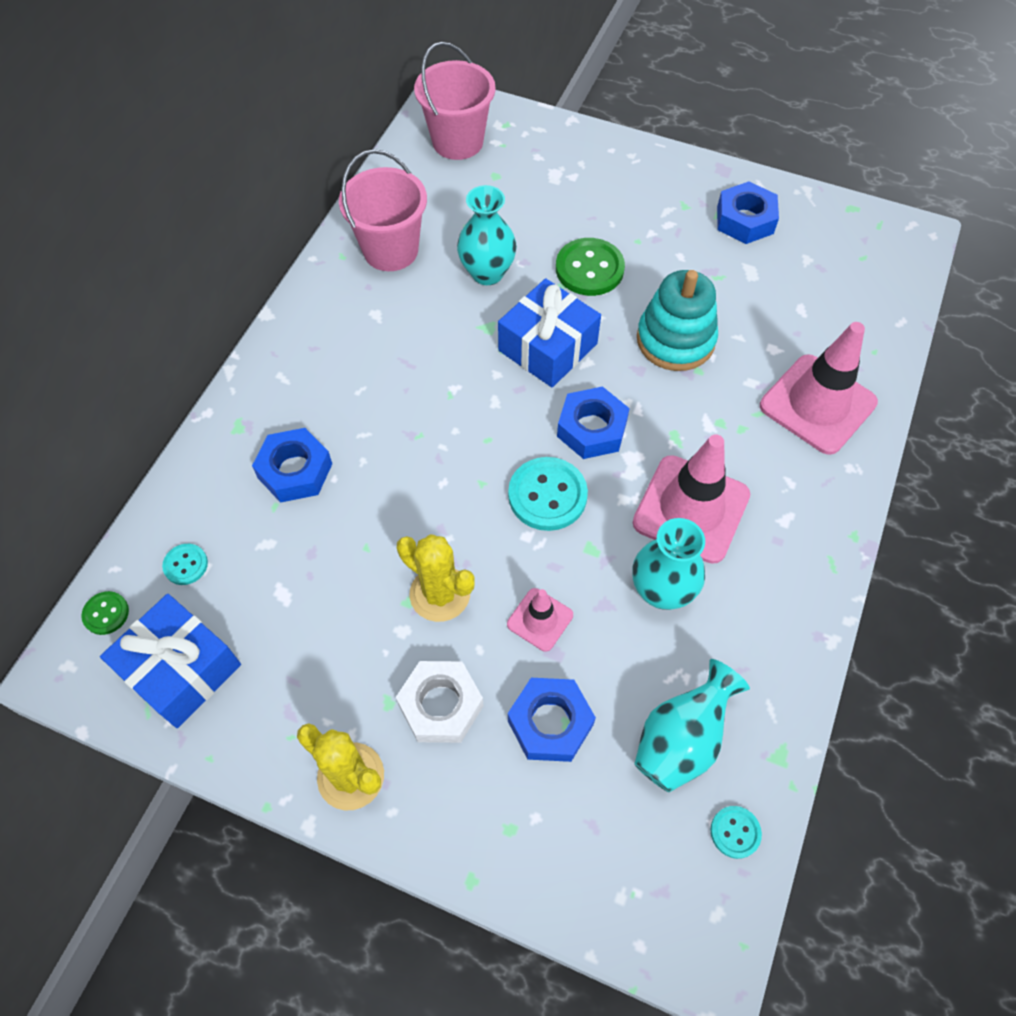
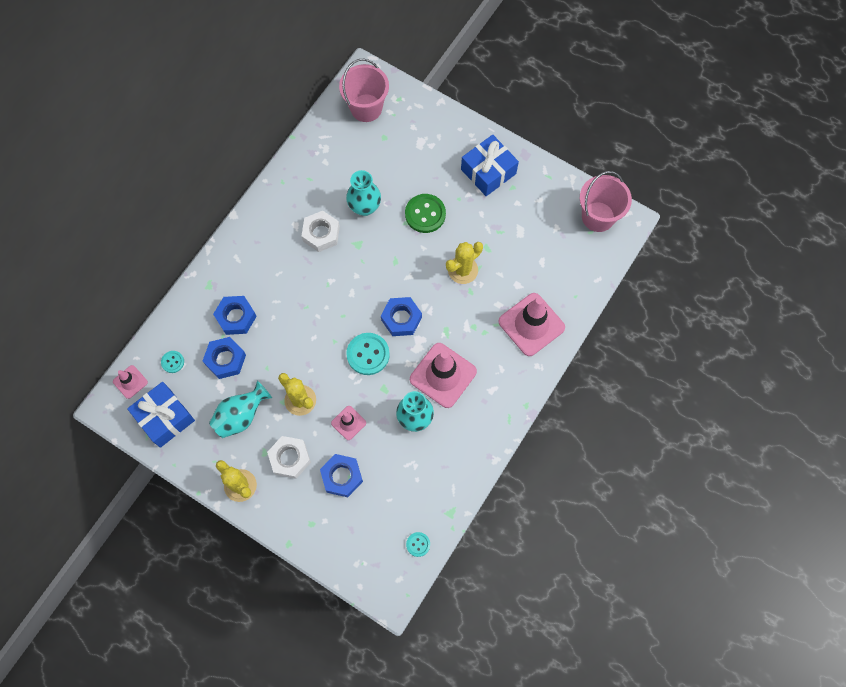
camera: 10 degrees right, 10 degrees up
green button [81,591,129,635] -> pink traffic cone [113,365,148,399]
pink bucket [339,149,427,271] -> pink bucket moved to [580,171,632,232]
blue gift [498,278,601,387] -> blue gift moved to [461,135,519,196]
turquoise vase [634,659,750,792] -> turquoise vase moved to [209,381,272,438]
turquoise stacking toy [637,270,718,371] -> yellow cactus [446,242,483,284]
blue nut [717,182,779,244] -> blue nut moved to [203,337,246,379]
none -> white nut [302,211,340,252]

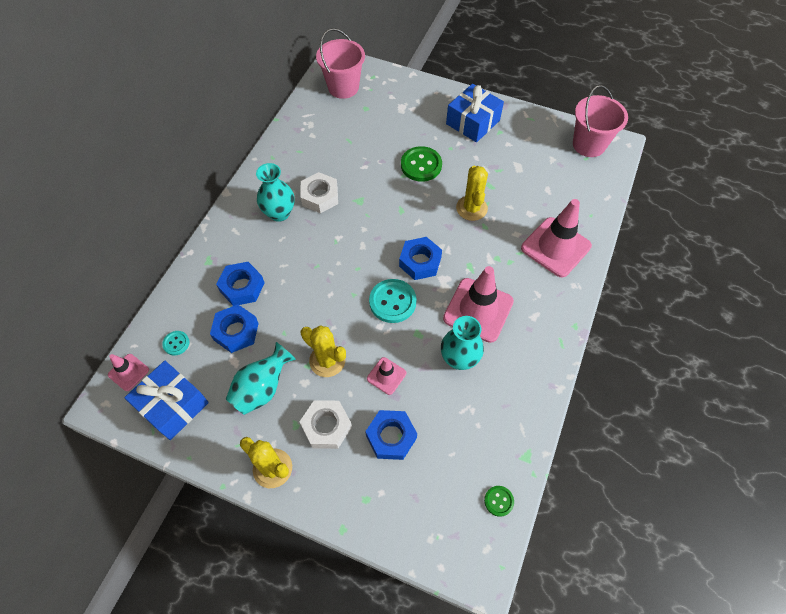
camera: 10 degrees left, 10 degrees down
turquoise vase [346,170,381,216] -> turquoise vase moved to [256,163,294,222]
turquoise button [406,532,430,557] -> green button [484,486,514,517]
yellow cactus [446,242,483,284] -> yellow cactus turned 45 degrees counterclockwise [456,166,488,221]

